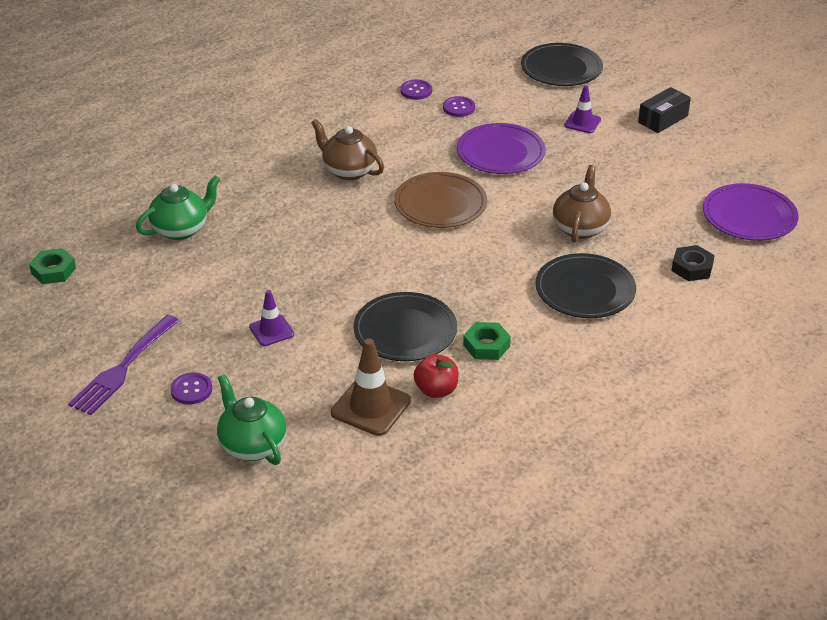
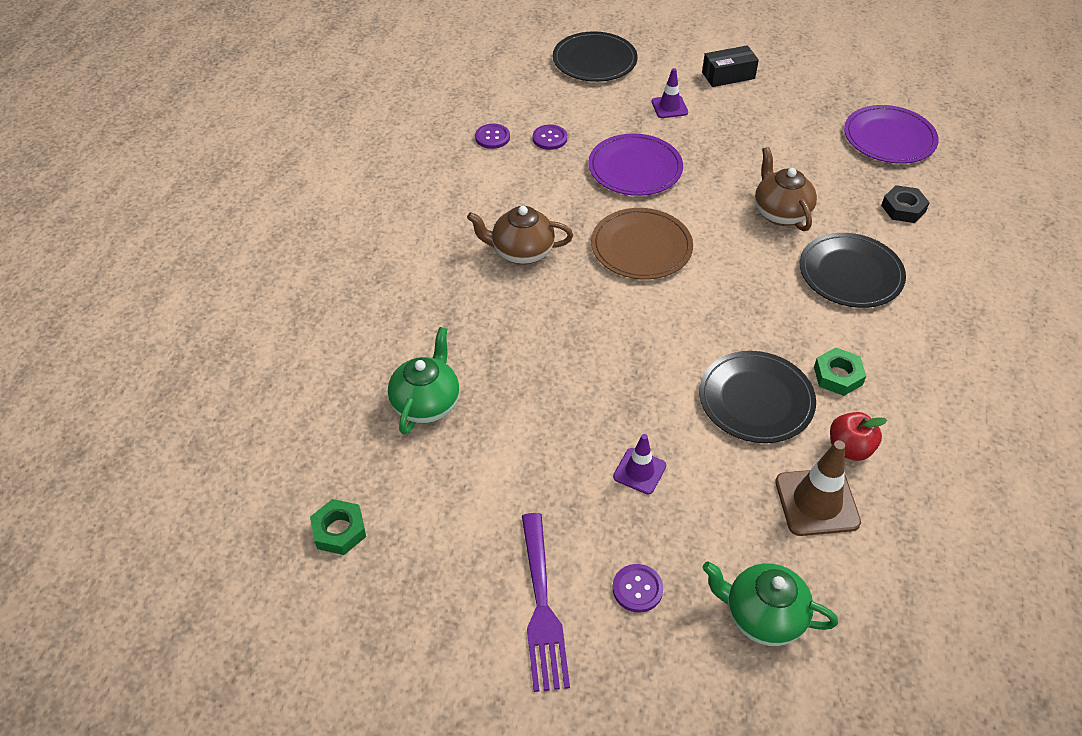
camera: 35 degrees left, 10 degrees up
black box [638,87,691,133] -> black box turned 60 degrees clockwise [702,45,759,87]

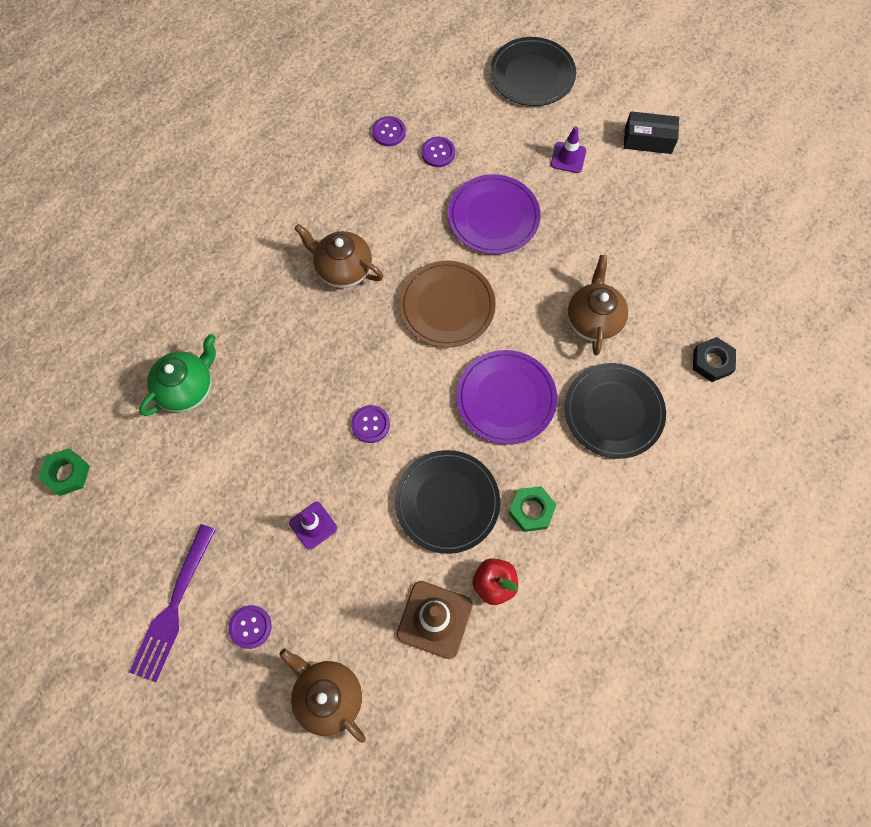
camera: 25 degrees right, 20 degrees up
green teapot [702,561,838,646] -> brown teapot [279,648,366,743]
purple plate [844,105,939,164] -> purple plate moved to [457,350,557,445]
none -> purple button [351,405,390,443]

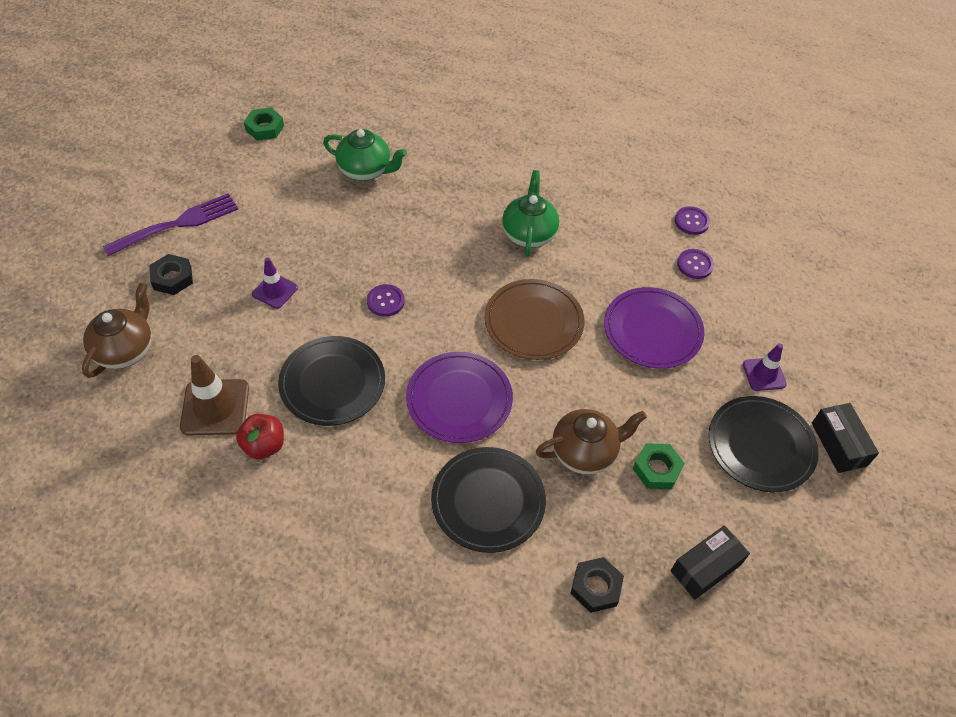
camera: 65 degrees right, 15 degrees down
purple fork [129,524,216,682] -> purple fork turned 150 degrees clockwise [103,193,238,256]
purple button [228,605,272,649] -> black nut [149,254,193,295]
brown teapot [294,224,383,288] -> green teapot [502,170,559,256]
black plate [490,37,576,106] -> black plate moved to [709,396,819,492]
green nut [509,486,557,532] -> green nut moved to [633,443,685,489]
none -> black box [671,525,750,600]

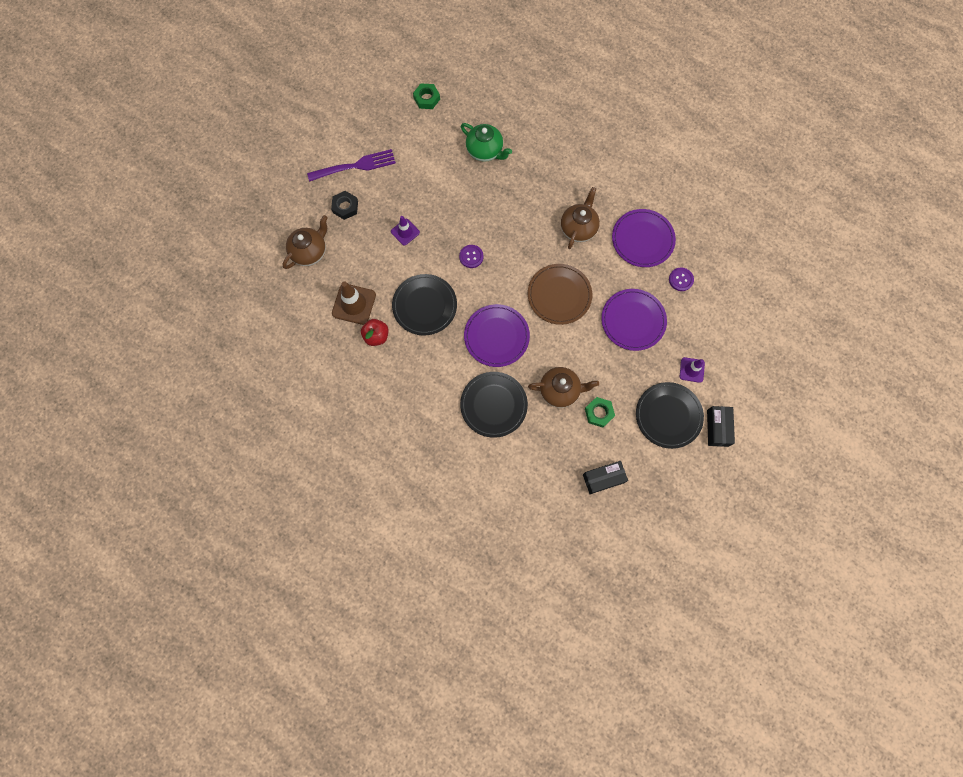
camera: 20 degrees right, 20 degrees up
green teapot [502,170,559,256] -> brown teapot [561,187,600,249]
black nut [571,557,624,613] -> none
purple button [675,207,710,235] -> none
none -> purple plate [612,209,676,267]

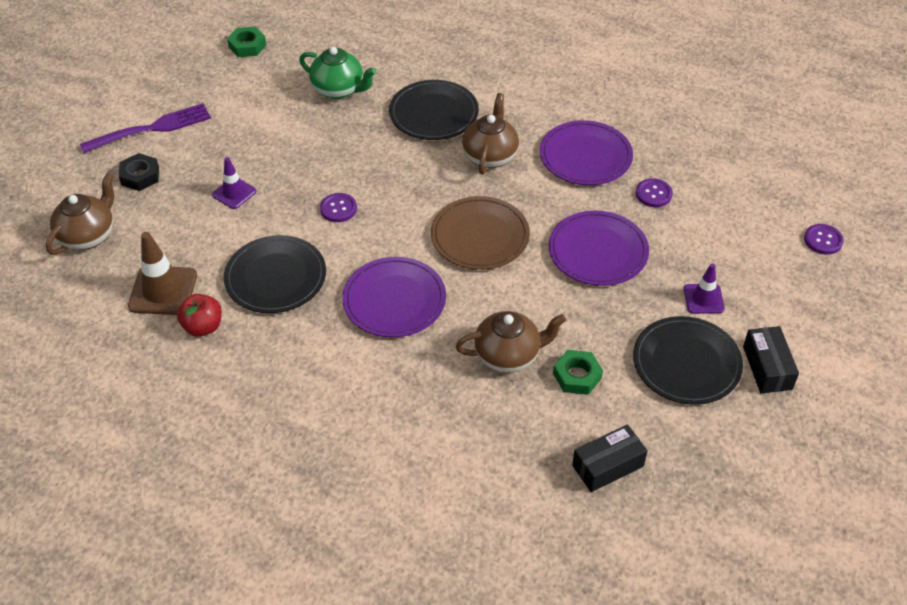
camera: 10 degrees left, 25 degrees down
black plate [460,372,528,438] -> black plate moved to [389,80,479,140]
none -> purple button [804,224,844,255]

